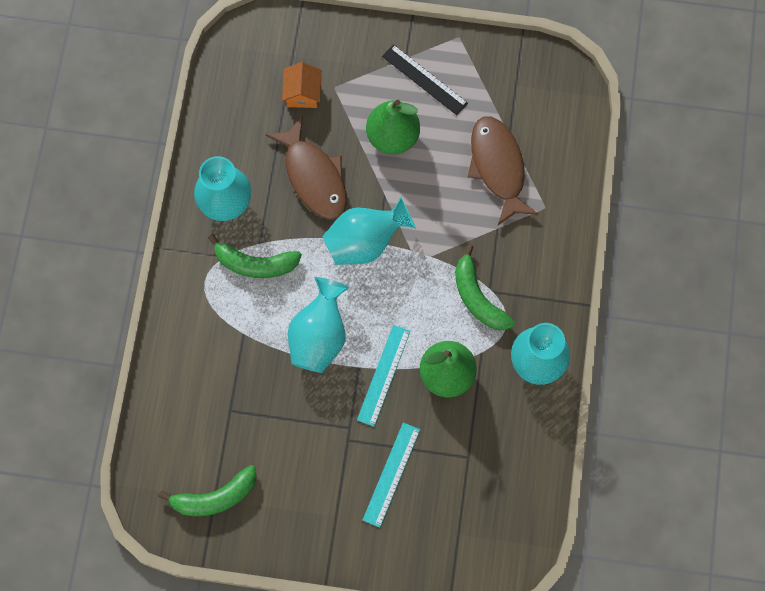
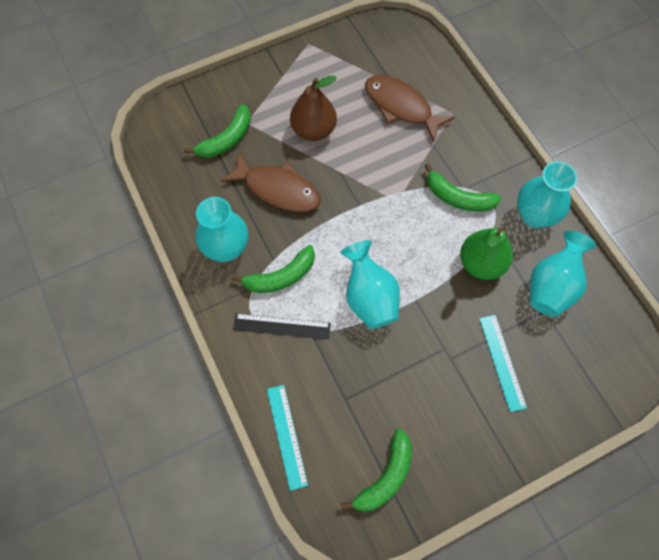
camera: 35 degrees left, 5 degrees down
orange house [282,62,322,108] -> green banana [184,104,251,158]
turquoise vase [322,196,416,265] -> turquoise vase moved to [530,230,596,317]
turquoise ruler [357,325,410,427] -> turquoise ruler moved to [267,385,308,491]
green pear [366,100,420,155] -> brown pear [290,76,337,141]
black ruler [382,44,468,115] -> black ruler moved to [233,314,331,339]

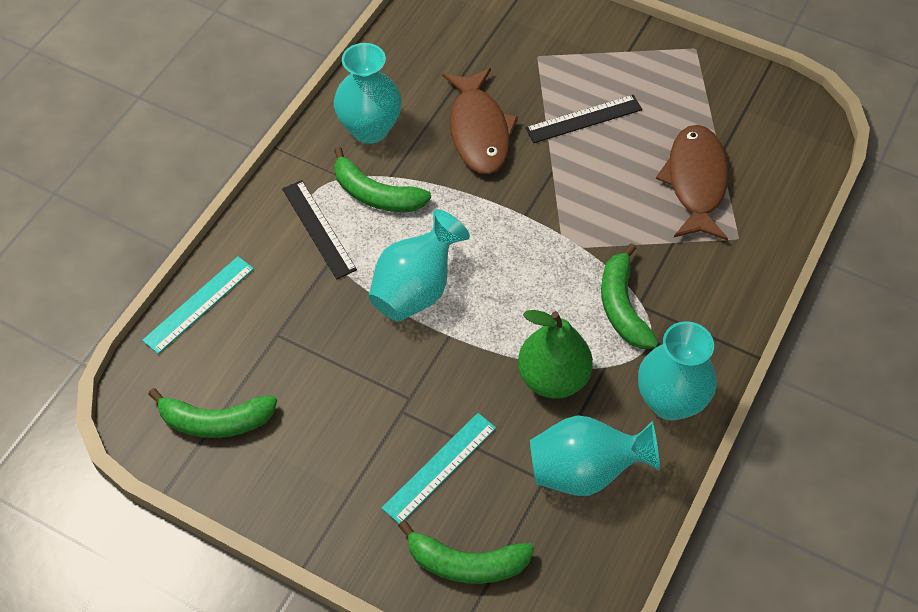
camera: 55 degrees right, 10 degrees down
green banana [184,104,251,158] -> green banana moved to [398,520,534,584]
brown pear [290,76,337,141] -> black ruler [525,95,642,143]

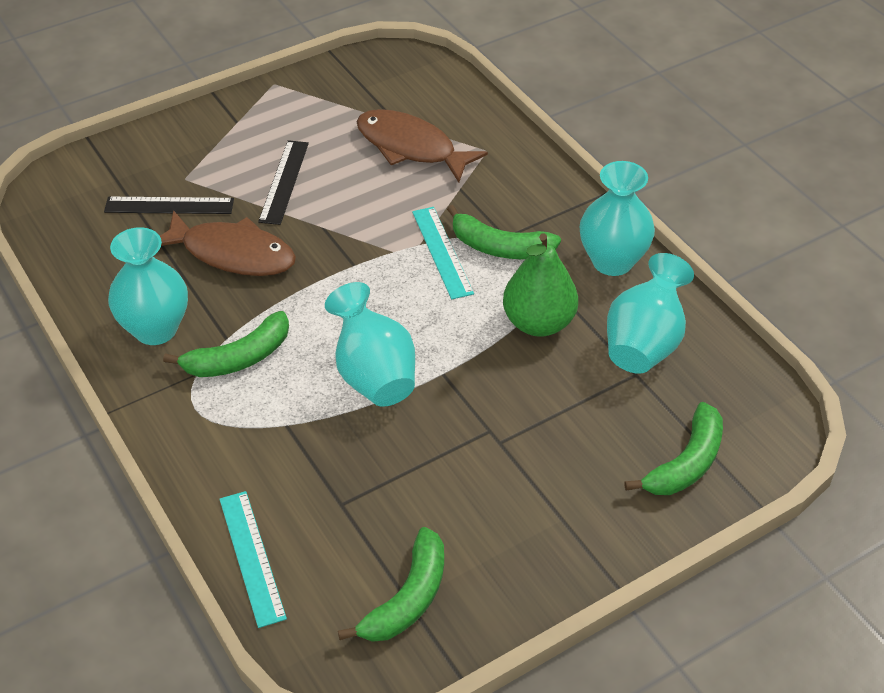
camera: 60 degrees left, 10 degrees down
black ruler [282,180,357,279] -> black ruler moved to [104,197,234,214]
turquoise ruler [382,413,496,524] -> turquoise ruler moved to [412,207,474,299]

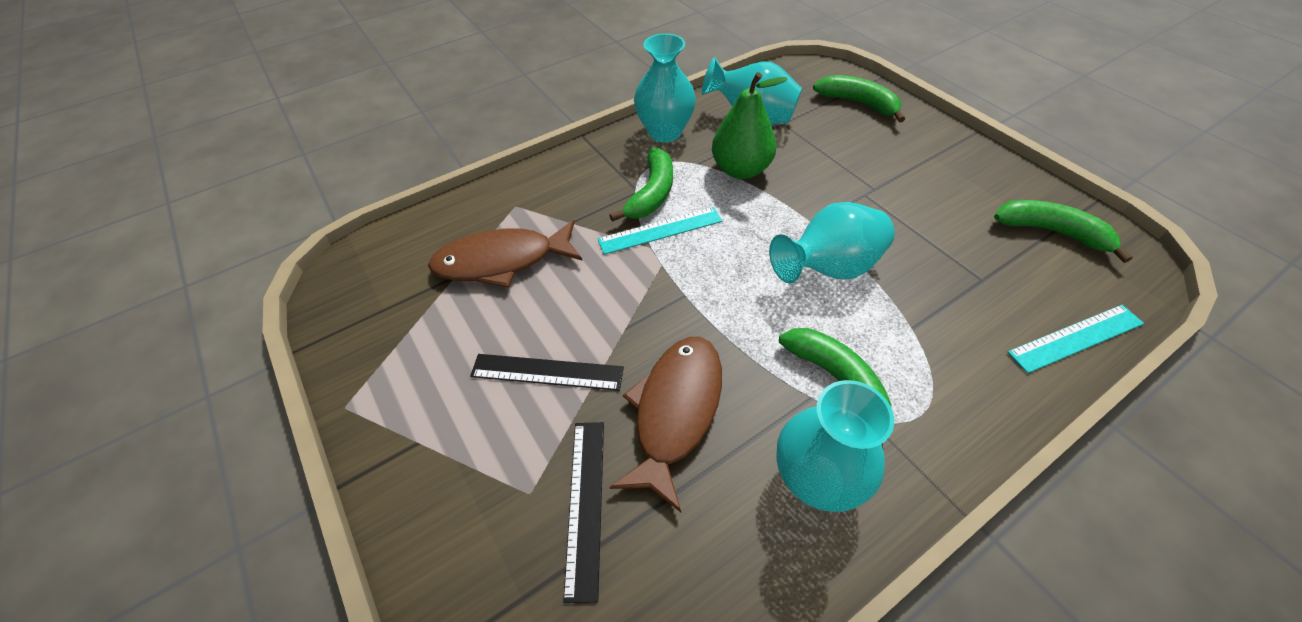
camera: 90 degrees left, 5 degrees up
brown fish [356,109,488,182] -> brown fish turned 45 degrees clockwise [428,220,583,288]

